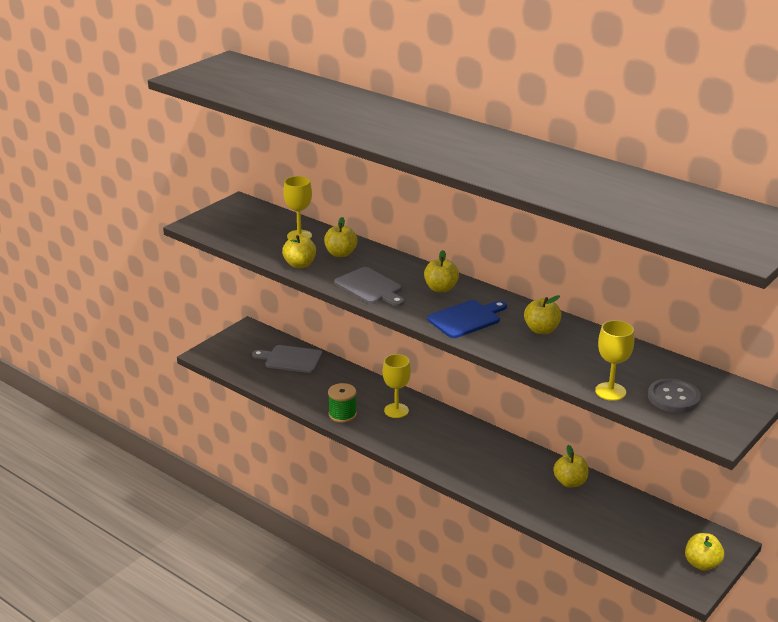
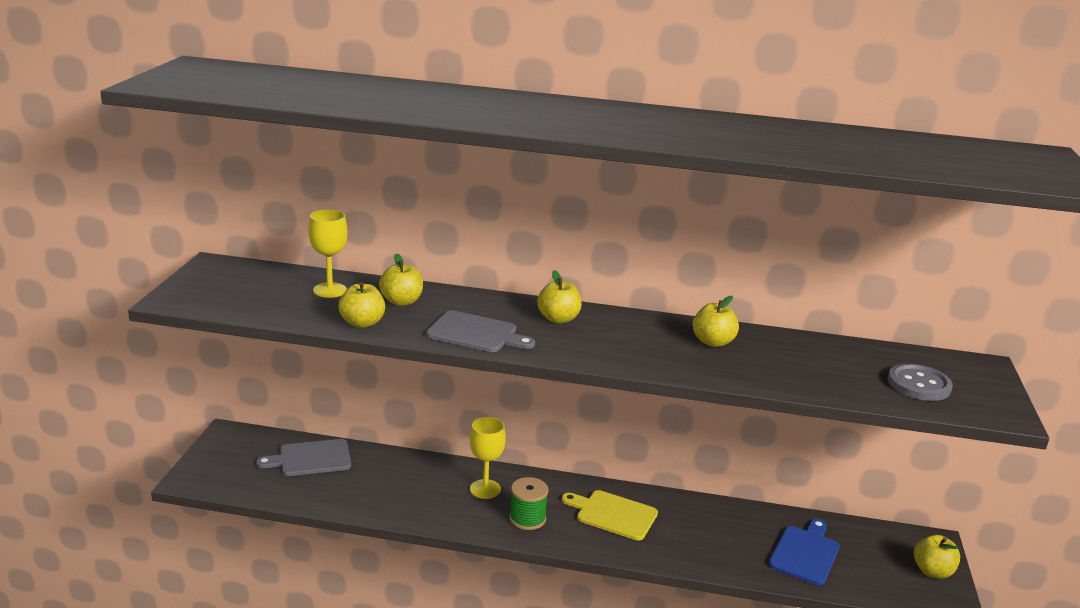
camera: 30 degrees left, 5 degrees down
green spool [328,383,357,423] -> green spool moved to [509,477,549,530]
blue cutting board [427,300,507,338] -> blue cutting board moved to [769,519,840,585]
yellow apple [553,445,588,488] -> none
yellow goblet [595,320,634,401] -> none
none -> yellow cutting board [562,490,658,541]

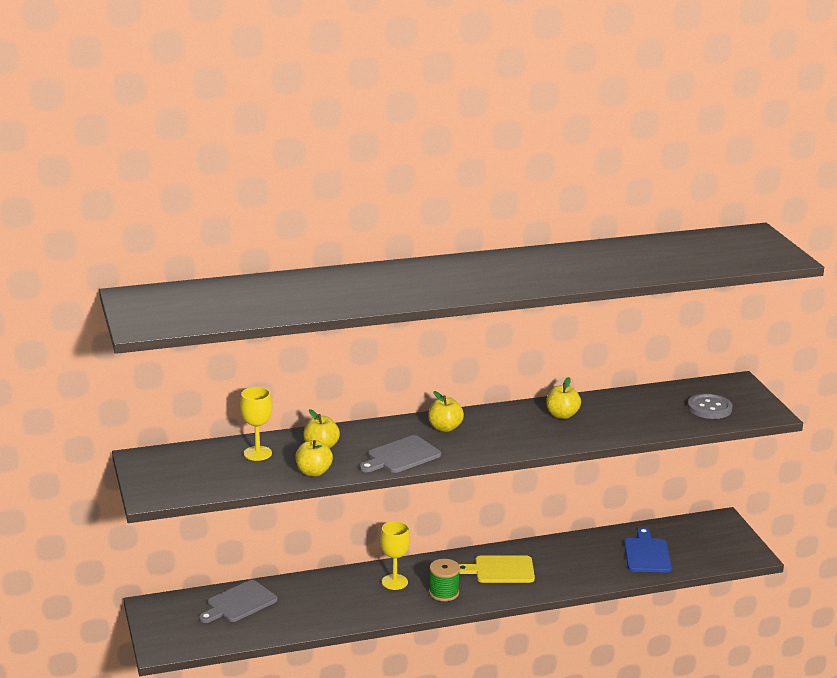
camera: 25 degrees left, 0 degrees up
grey cutting board [426,310,535,352] -> grey cutting board turned 150 degrees clockwise [360,435,441,473]
yellow apple [914,535,960,579] -> none

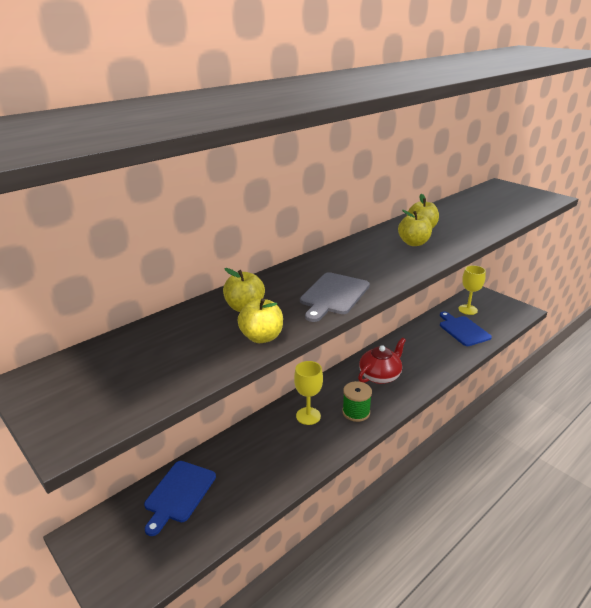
camera: 25 degrees left, 5 degrees up
grey cutting board [199,580,277,623] -> blue cutting board [144,461,216,536]
yellow goblet [240,387,272,461] -> yellow goblet moved to [458,265,486,315]
yellow apple [428,391,464,432] -> yellow apple moved to [398,210,432,246]
yellow cutting board [459,555,535,583] -> red teapot [358,338,406,384]
grey button [688,393,733,419] -> none

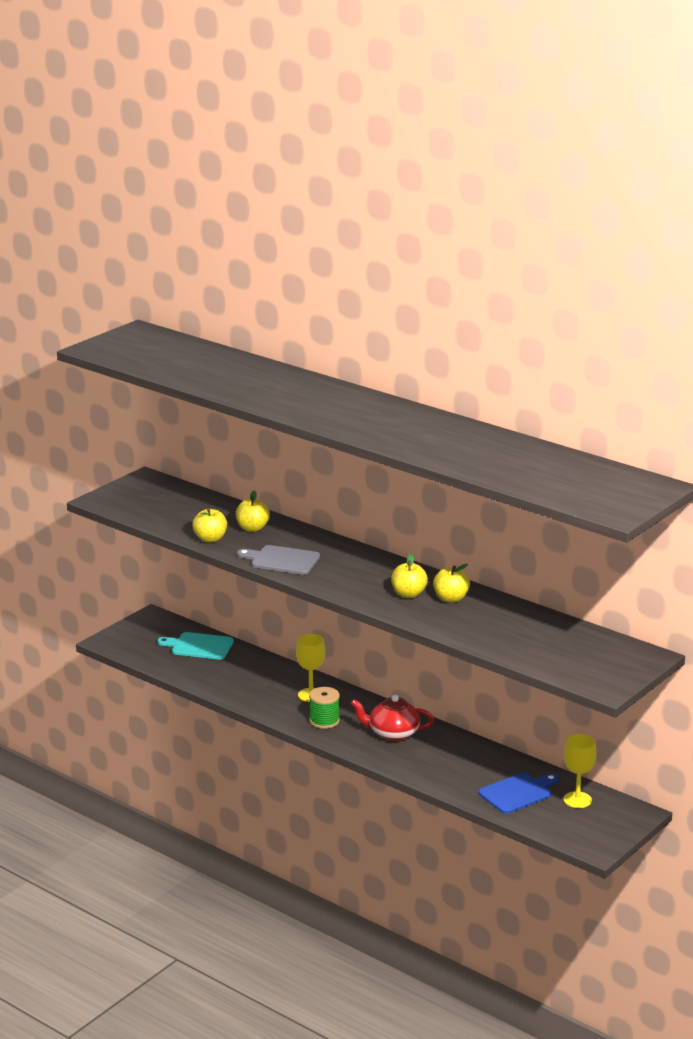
camera: 80 degrees right, 5 degrees down
blue cutting board [144,461,216,536] -> turquoise cutting board [157,632,234,660]
red teapot [358,338,406,384] -> red teapot turned 150 degrees clockwise [351,695,434,741]

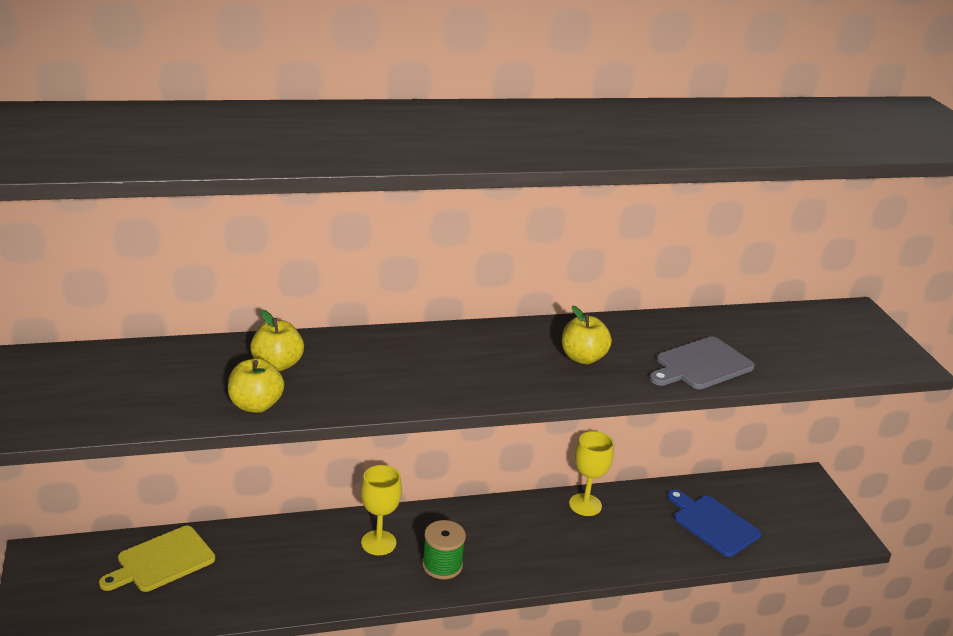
camera: 55 degrees left, 5 degrees up
turquoise cutting board [157,632,234,660] -> yellow cutting board [99,526,215,592]
grey cutting board [237,545,320,575] -> grey cutting board moved to [649,337,755,389]
red teapot [351,695,434,741] -> none
yellow apple [433,564,470,603] -> none
blue cutting board [478,773,558,814] -> blue cutting board turned 45 degrees counterclockwise [667,489,761,557]
yellow goblet [563,734,597,808] -> yellow goblet moved to [569,431,614,516]

